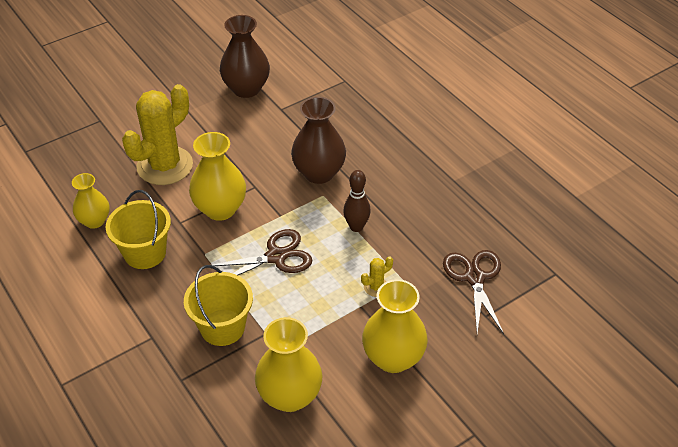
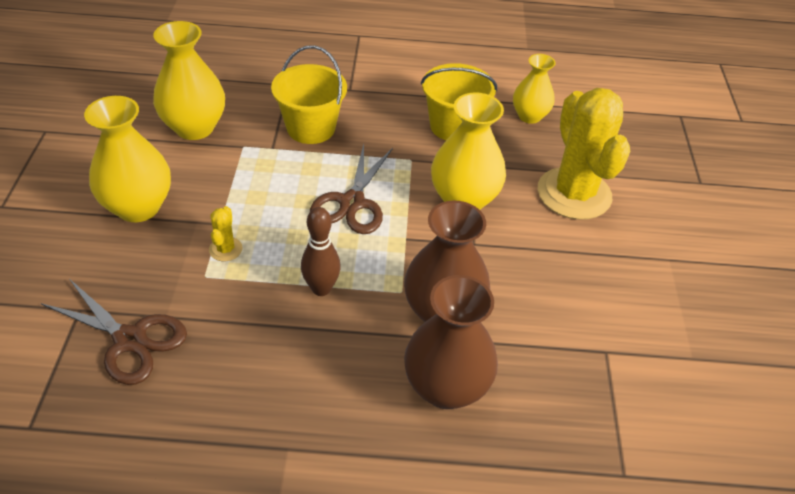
camera: 125 degrees right, 0 degrees up
brown vase [220,15,270,98] -> brown vase moved to [404,275,498,409]

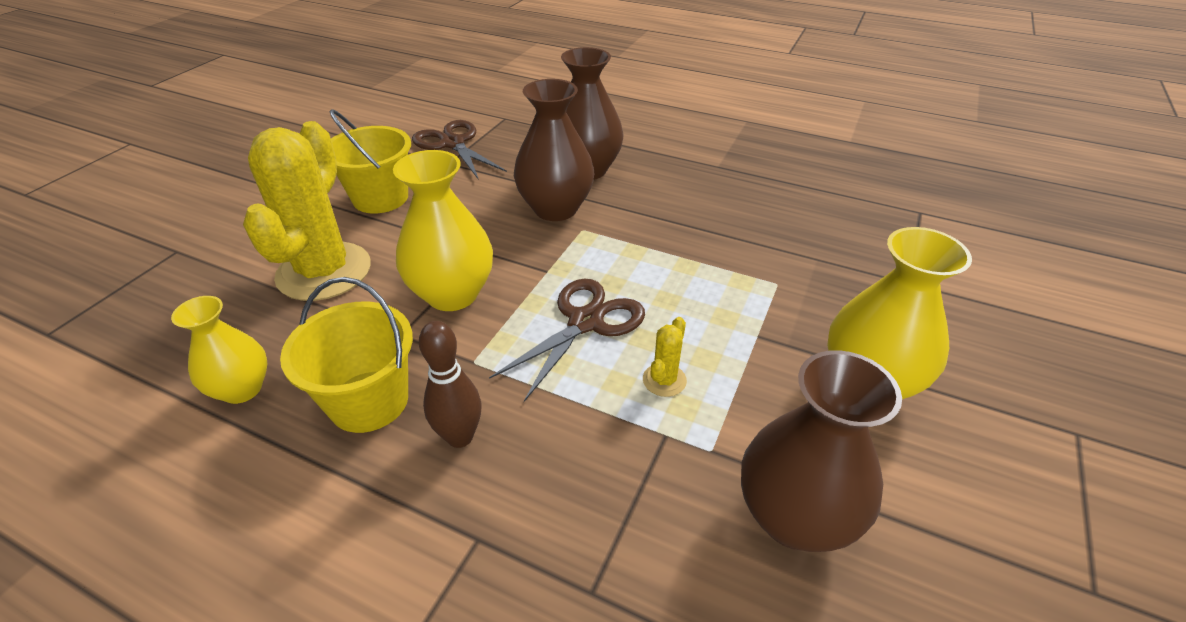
camera: 155 degrees left, 5 degrees down
brown scissors [41,279,187,385] -> brown scissors moved to [412,120,507,180]
yellow vase [153,21,225,140] -> brown vase [741,350,902,552]
yellow cactus [209,206,243,261] -> yellow cactus moved to [643,317,687,397]
yellow bucket [271,45,347,144] -> yellow bucket moved to [329,109,411,214]
brown bowling pin [301,207,341,296] -> brown bowling pin moved to [419,321,481,448]

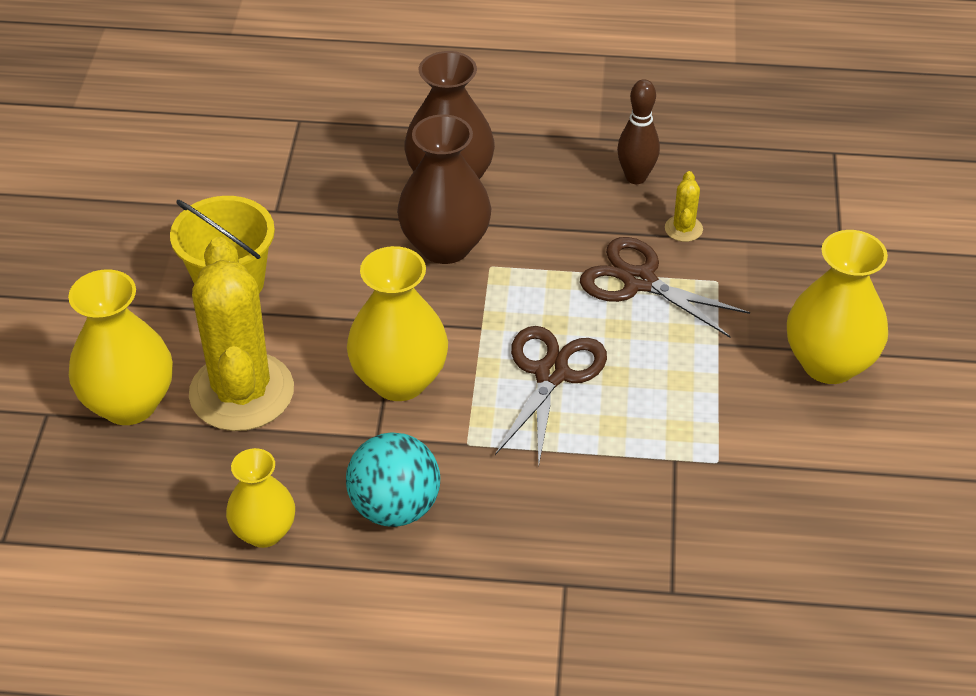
camera: 20 degrees left, 5 degrees up
yellow bucket [280,277,413,433] -> turquoise ball [346,432,440,527]
brown scissors [412,120,507,180] -> brown scissors moved to [580,237,750,337]
brown bowling pin [419,321,481,448] -> brown bowling pin moved to [617,79,660,184]
yellow cactus [643,317,687,397] -> yellow cactus moved to [665,171,703,242]
brown vase [741,350,902,552] -> none
none -> yellow vase [68,269,173,425]

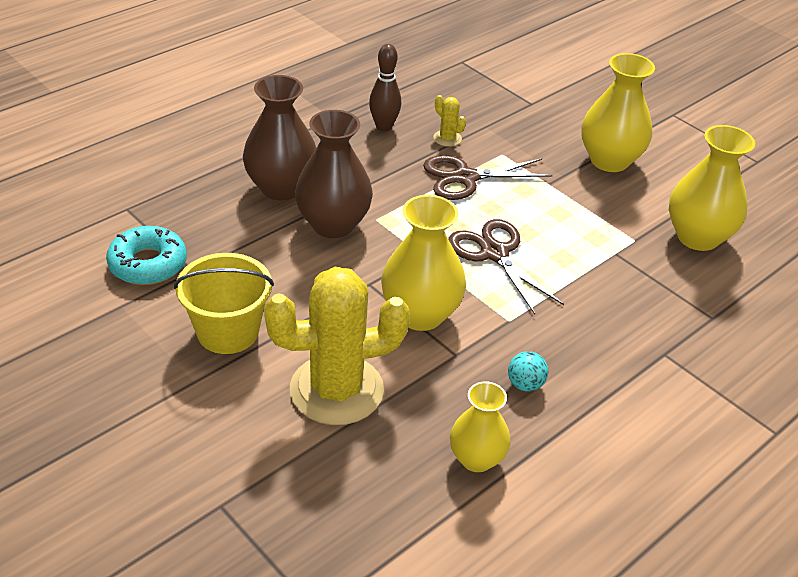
camera: 50 degrees left, 5 degrees down
yellow vase [68,269,173,425] -> yellow vase moved to [669,125,755,251]
yellow cactus [189,237,294,431] -> yellow cactus turned 45 degrees counterclockwise [264,267,410,425]
turquoise ball [346,432,440,527] -> turquoise ball [508,351,548,391], size x0.52
none -> turquoise donut [106,226,187,285]

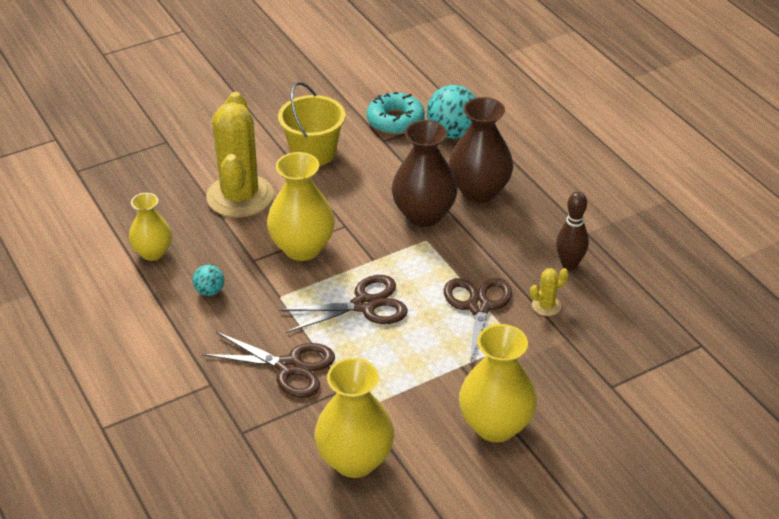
camera: 105 degrees right, 0 degrees up
none -> brown scissors [202,332,335,398]
none -> turquoise ball [427,85,476,138]

